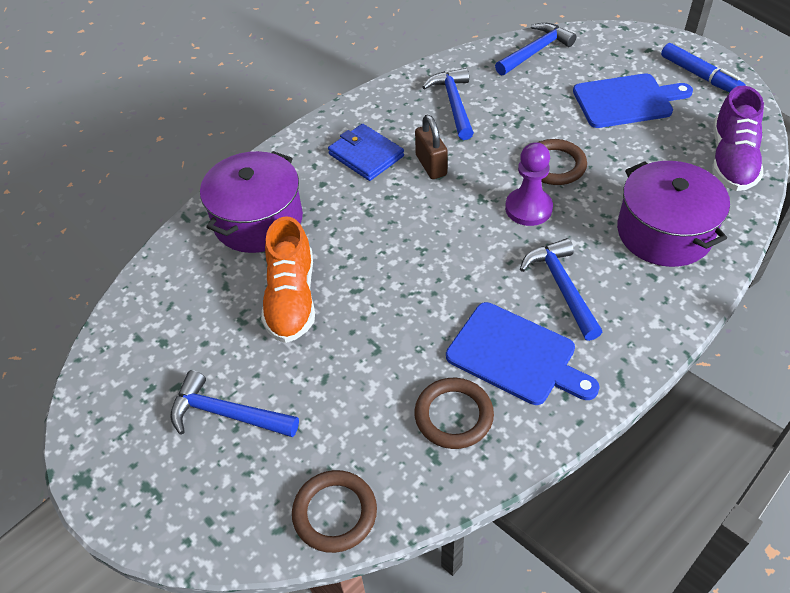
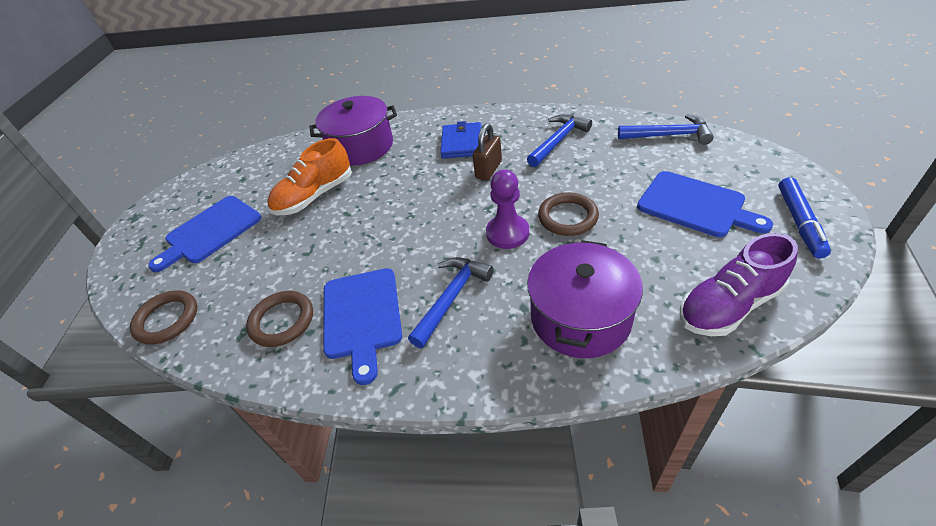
camera: 50 degrees right, 5 degrees down
blue hammer [170,370,299,437] -> blue cutting board [148,196,261,272]

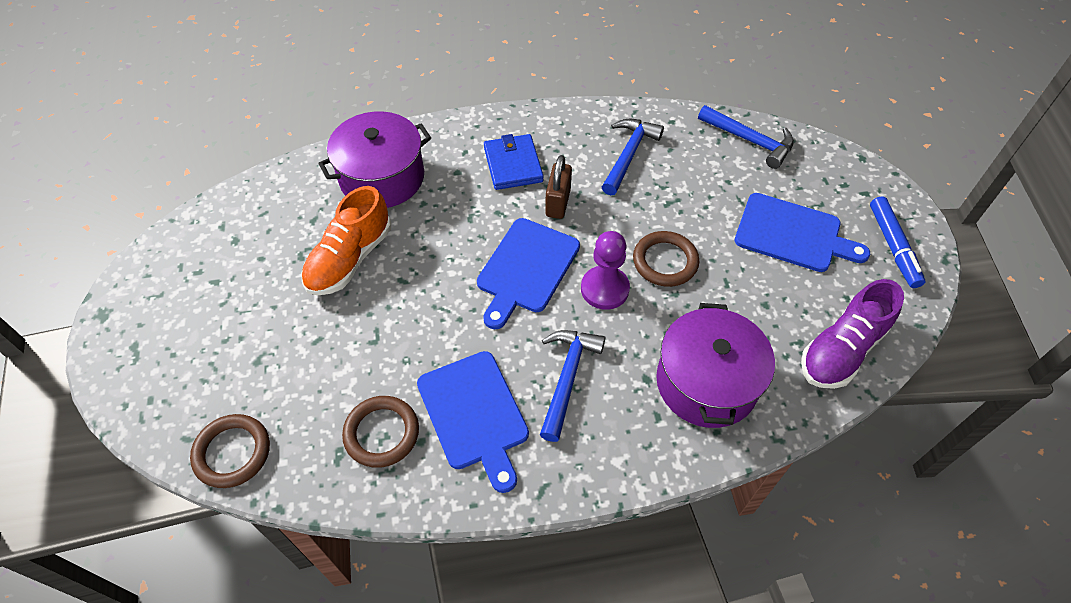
camera: 20 degrees left, 10 degrees up
blue cutting board [148,196,261,272] -> blue cutting board moved to [477,218,580,329]
blue hammer [618,114,714,145] -> blue hammer turned 45 degrees clockwise [698,105,794,169]

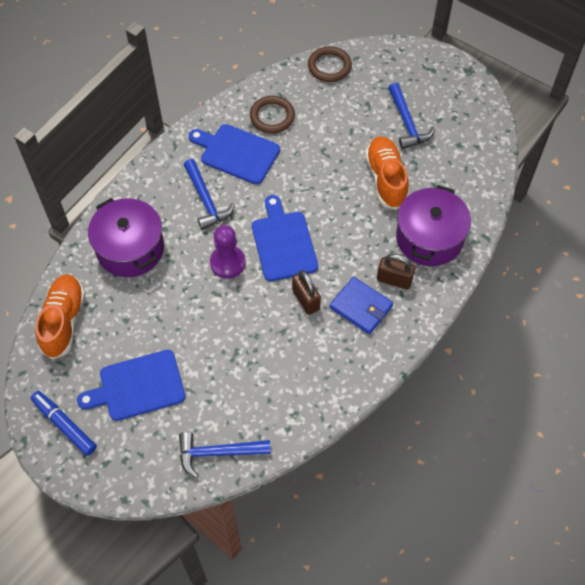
camera: 140 degrees right, 5 degrees up
blue hammer [602,119,664,195] -> blue hammer moved to [389,83,435,149]
brown ring [633,231,699,287] -> none
purple shoe [801,279,904,389] -> orange shoe [35,274,85,360]
none -> brown padlock [377,254,415,290]

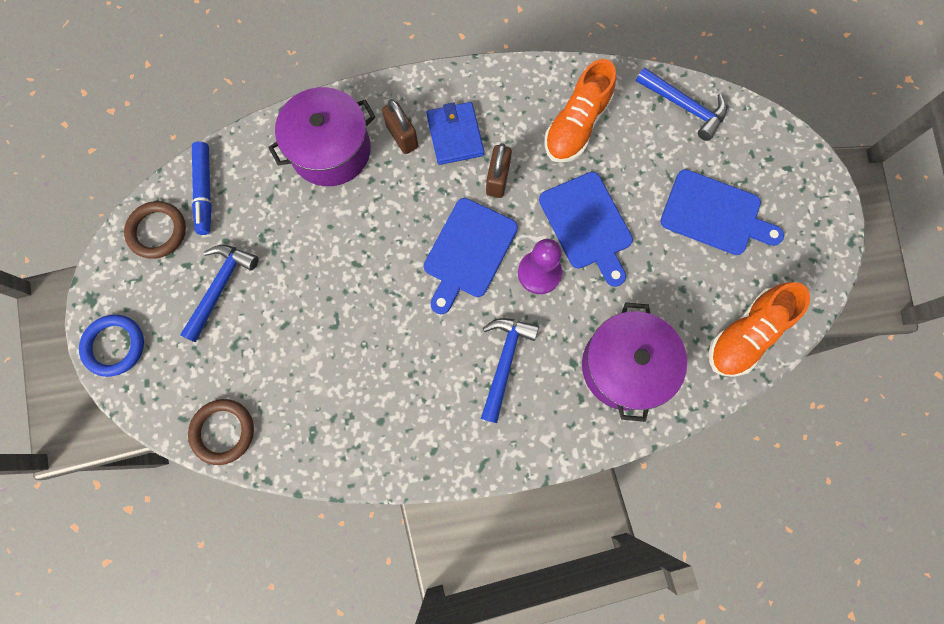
camera: 140 degrees left, 15 degrees up
blue marker [31,391,97,456] -> blue marker moved to [192,141,212,235]
blue cutting board [189,124,280,184] -> blue cutting board moved to [539,172,633,287]
brown ring [250,96,295,133] -> brown ring moved to [124,201,186,259]
orange shoe [365,136,409,210] -> orange shoe moved to [544,59,616,163]
none -> blue ring [79,315,144,377]

